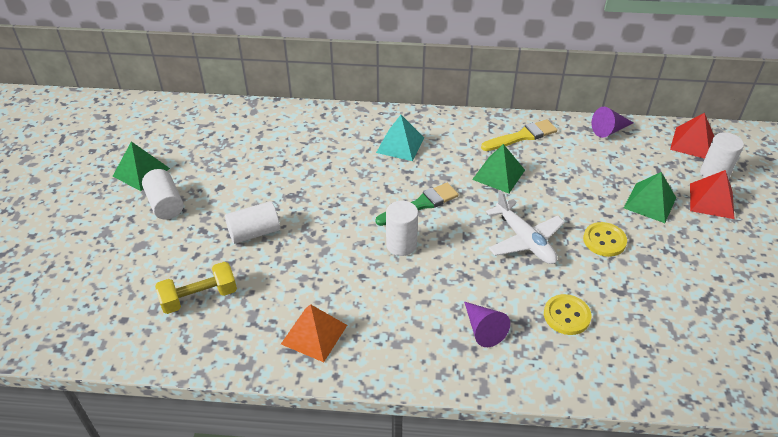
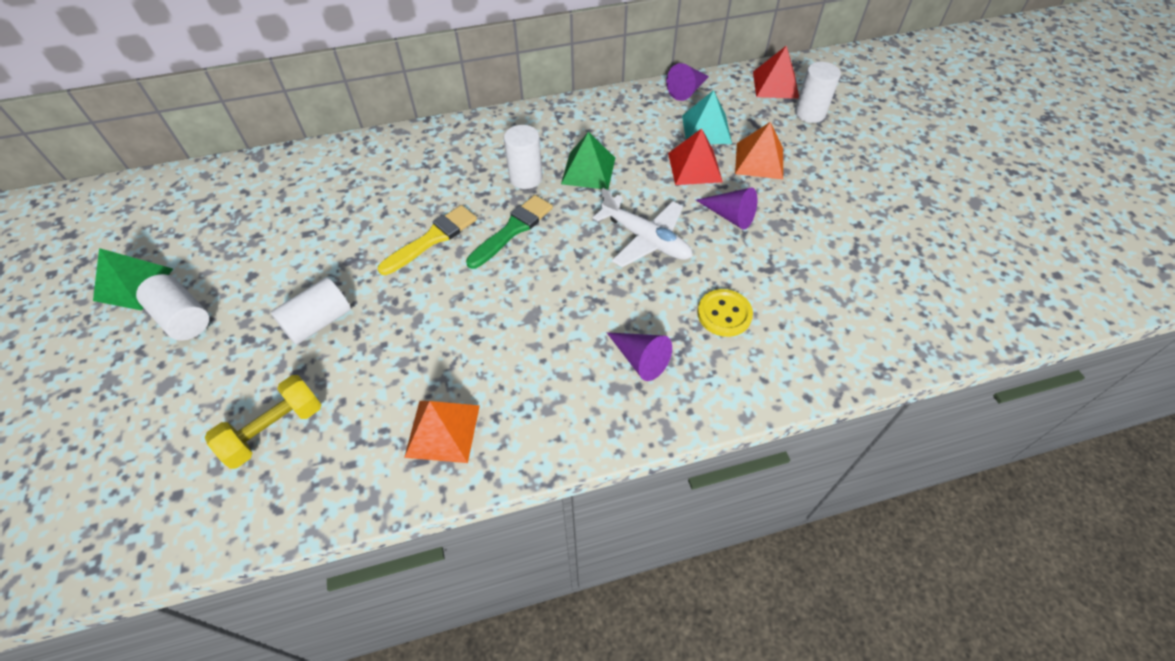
camera: 20 degrees left, 10 degrees up
turquoise pyramid [376,115,424,161] -> turquoise pyramid moved to [682,90,732,144]
white cylinder [386,201,418,256] -> white cylinder moved to [504,125,543,189]
yellow brush [481,119,557,151] -> yellow brush moved to [378,205,477,275]
yellow button [583,222,627,257] -> purple cone [696,187,757,230]
green pyramid [624,172,676,223] -> orange pyramid [735,122,783,179]
red pyramid [690,170,734,219] -> red pyramid moved to [668,128,723,185]

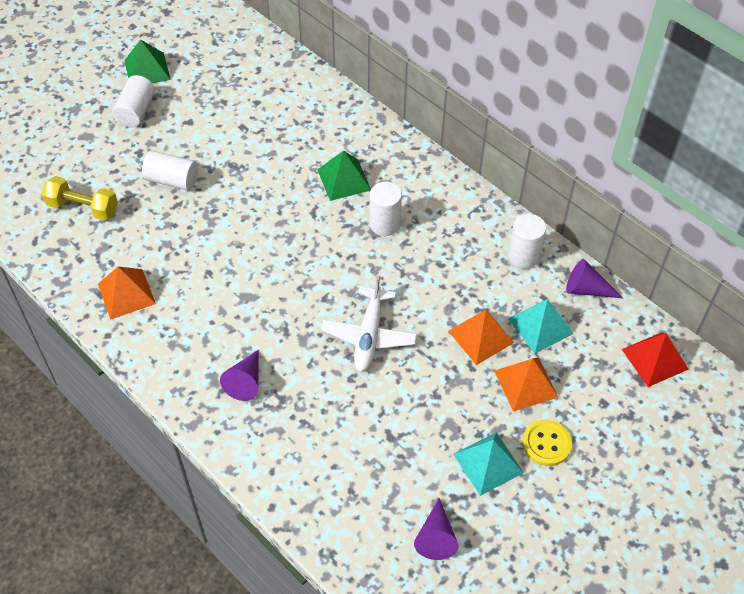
camera: 60 degrees right, 0 degrees up
yellow brush [378,205,477,275] -> none
green brush [466,195,553,269] -> none
green pyramid [561,132,615,190] -> green pyramid moved to [317,151,371,201]
red pyramid [668,128,723,185] -> orange pyramid [448,310,515,365]
purple cone [696,187,757,230] -> purple cone moved to [414,498,458,560]
yellow button [697,289,753,337] -> yellow button moved to [522,419,572,466]
white cylinder [795,62,841,123] -> white cylinder moved to [508,214,546,269]
none -> turquoise pyramid [453,433,524,496]

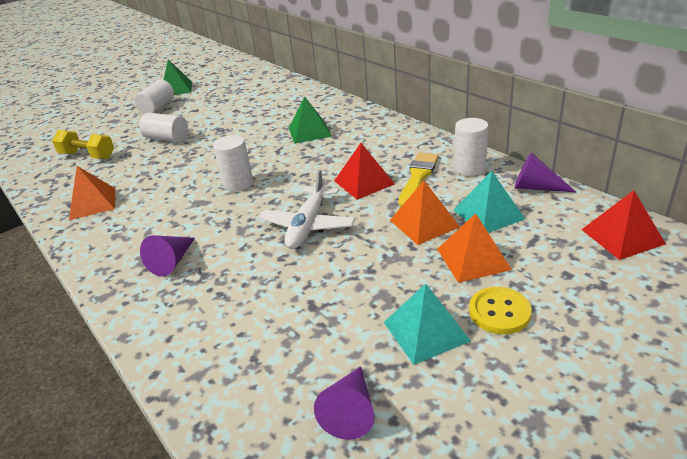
camera: 10 degrees right, 20 degrees down
white cylinder [369,182,402,236] -> white cylinder moved to [213,135,253,191]
none -> red pyramid [334,143,395,200]
none -> yellow brush [399,153,439,207]

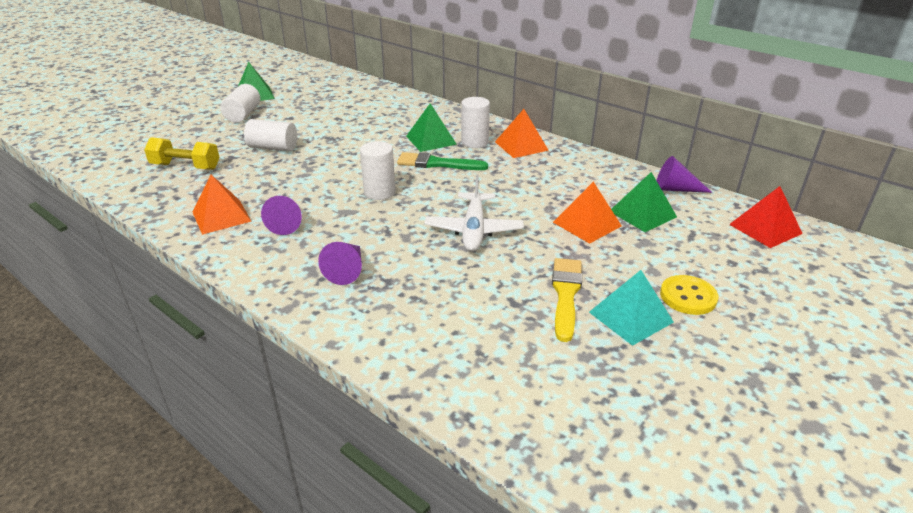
camera: 15 degrees left, 0 degrees up
purple cone [314,367,374,440] -> purple cone moved to [261,196,302,235]
red pyramid [334,143,395,200] -> none
yellow brush [399,153,439,207] -> yellow brush moved to [552,258,582,342]
orange pyramid [437,213,512,283] -> orange pyramid moved to [495,109,549,158]
white cylinder [454,118,489,176] -> white cylinder moved to [461,97,490,148]
turquoise pyramid [454,171,525,233] -> green pyramid [611,172,677,232]
none -> green brush [397,152,488,170]

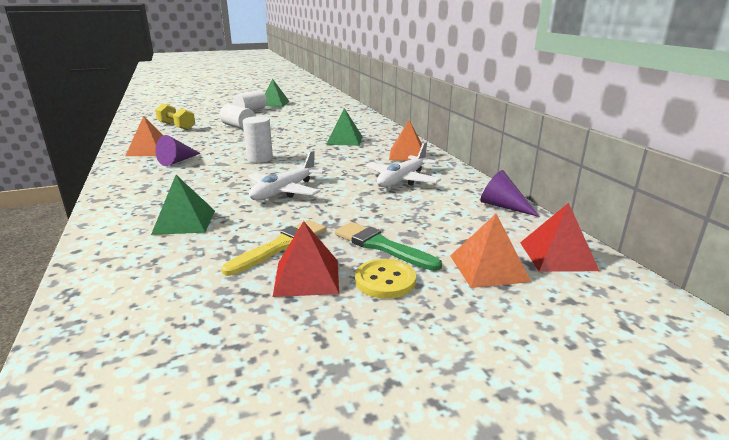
camera: 30 degrees right, 10 degrees down
purple cone [318,242,362,285] -> none
green brush [397,152,488,170] -> green brush moved to [335,222,442,271]
white cylinder [461,97,490,148] -> none
orange pyramid [553,182,622,244] -> orange pyramid moved to [450,214,531,288]
turquoise pyramid [589,270,674,346] -> red pyramid [273,221,339,297]
green pyramid [611,172,677,232] -> green pyramid moved to [151,175,215,235]
none -> white plane [366,142,441,187]

